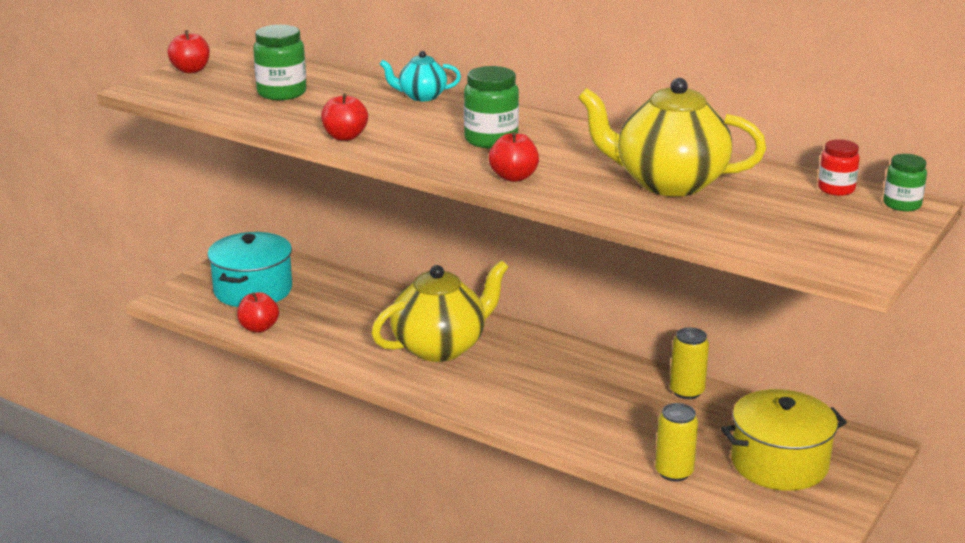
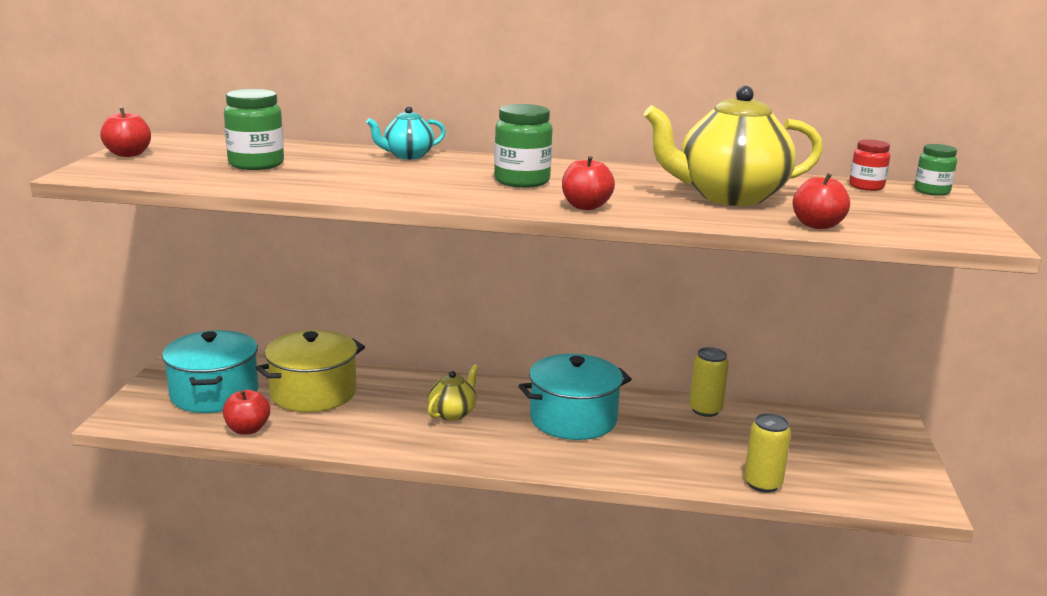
camera: 25 degrees left, 5 degrees down
red apple [321,94,368,141] -> red apple moved to [792,173,850,229]
yellow teapot [371,260,508,362] -> yellow teapot [428,364,479,421], size x0.50
yellow pot [721,389,847,491] -> yellow pot moved to [256,330,365,412]
none -> turquoise pot [519,354,632,440]

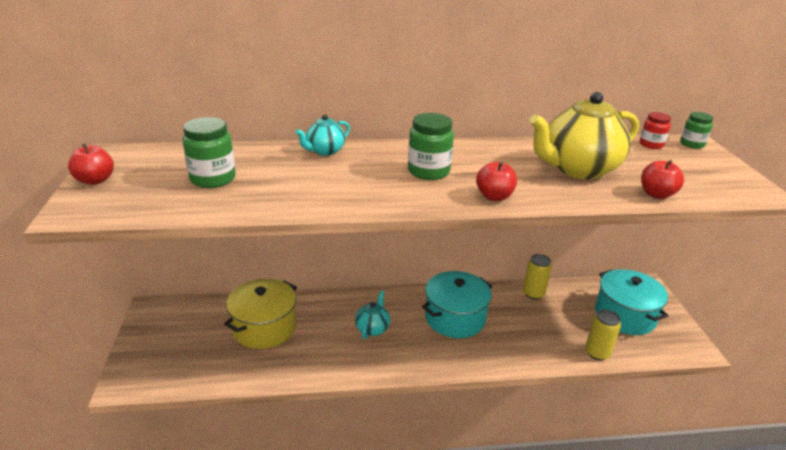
camera: 15 degrees left, 10 degrees up
turquoise pot [162,330,258,413] -> turquoise pot moved to [595,269,669,335]
red apple [223,390,270,435] -> none
yellow teapot [428,364,479,421] -> turquoise teapot [355,290,390,339]

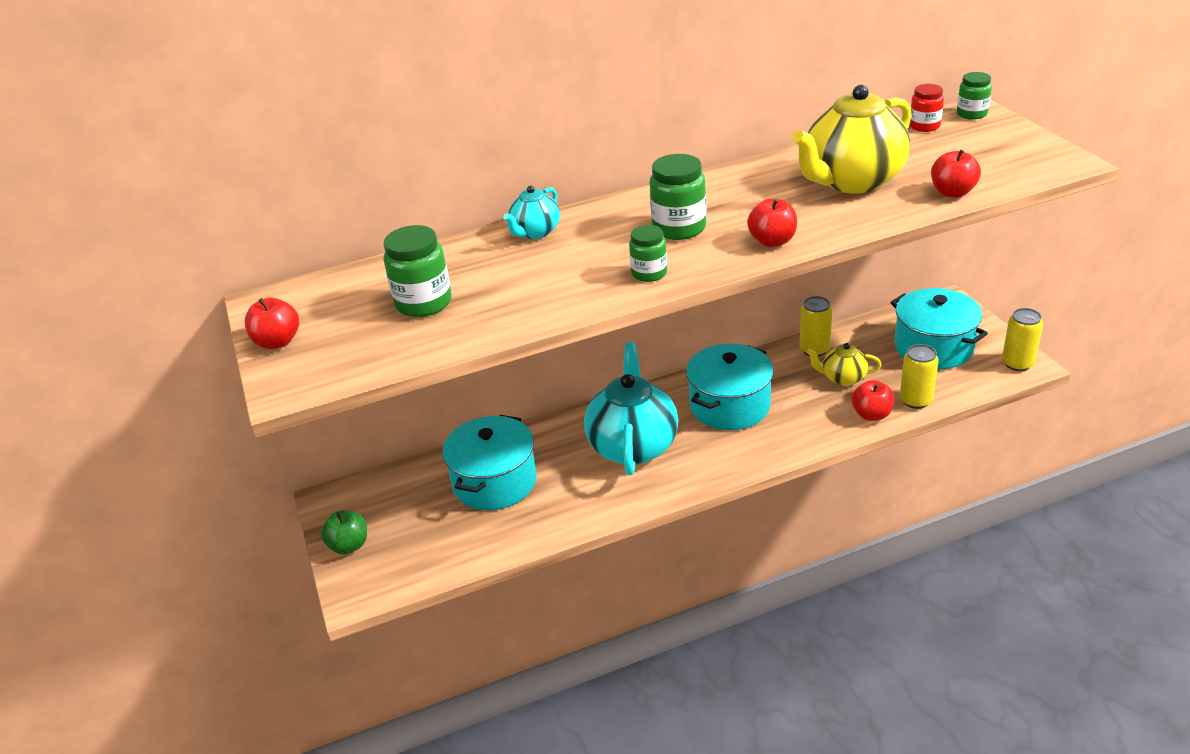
camera: 10 degrees left, 5 degrees up
yellow pot [224,279,297,349] -> turquoise pot [442,415,537,510]
turquoise teapot [355,290,390,339] -> turquoise teapot [584,342,678,475], size x2.01
none -> green apple [321,510,367,555]
none -> green jar [629,225,667,282]
none -> yellow teapot [806,343,881,386]
none -> red apple [852,380,895,421]
none -> yellow can [1002,308,1043,371]

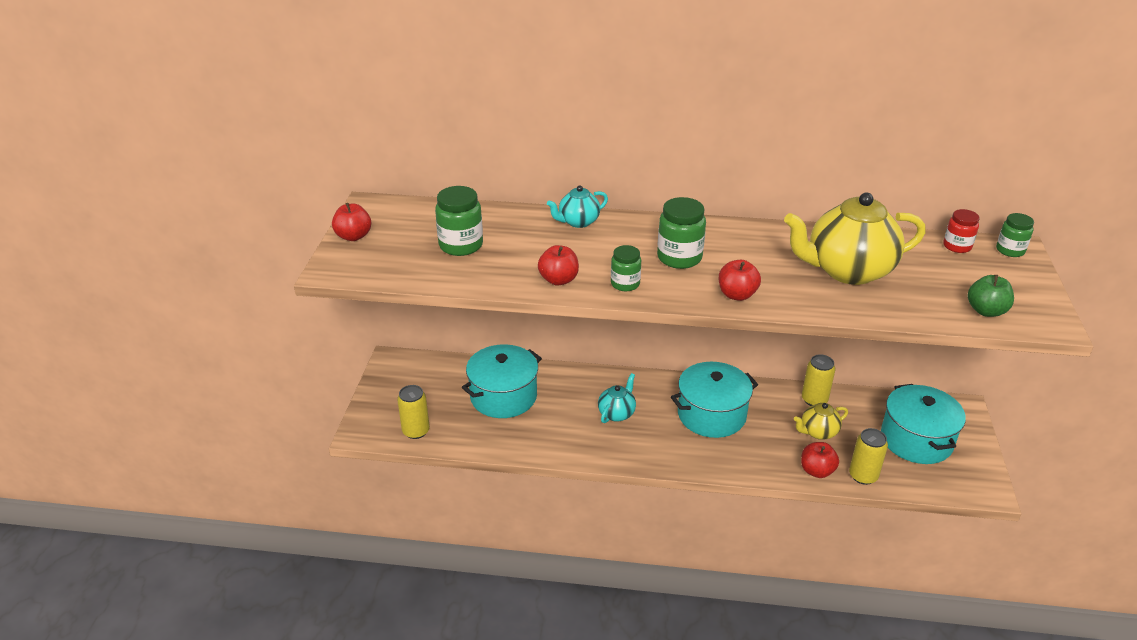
camera: 25 degrees right, 0 degrees up
green apple [321,510,367,555] -> green apple moved to [968,275,1014,317]
turquoise teapot [584,342,678,475] -> turquoise teapot [598,373,636,423], size x0.50
yellow teapot [806,343,881,386] -> yellow teapot turned 60 degrees counterclockwise [794,403,848,440]
red apple [931,149,981,198] -> red apple moved to [538,245,579,286]
yellow can [1002,308,1043,371] -> yellow can moved to [397,385,430,439]

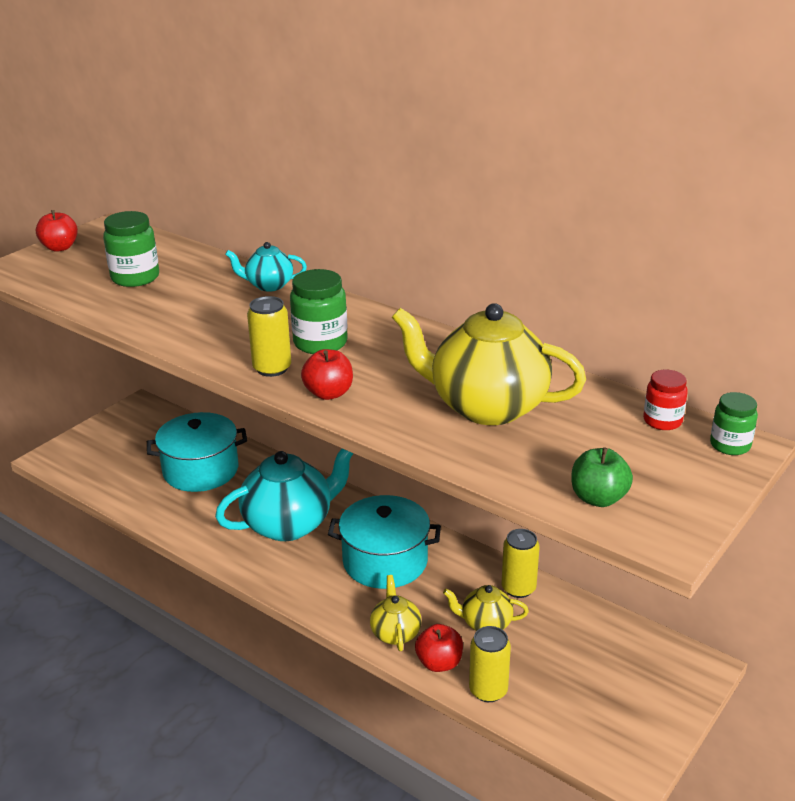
camera: 30 degrees right, 5 degrees down
yellow can [397,385,430,439] -> yellow can moved to [247,296,291,377]
red apple [538,245,579,286] -> none
turquoise teapot [598,373,636,423] -> turquoise teapot [215,449,354,541], size x2.01
green jar [611,245,641,291] -> none
turquoise pot [881,384,966,464] -> none
none -> yellow teapot [370,575,421,651]

